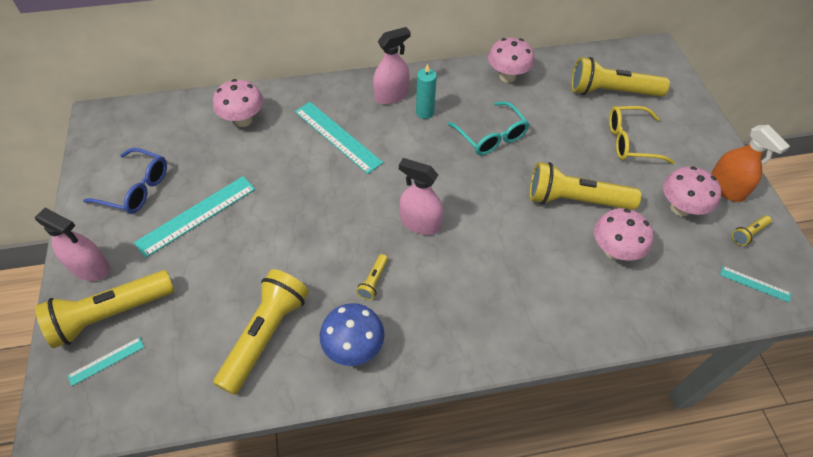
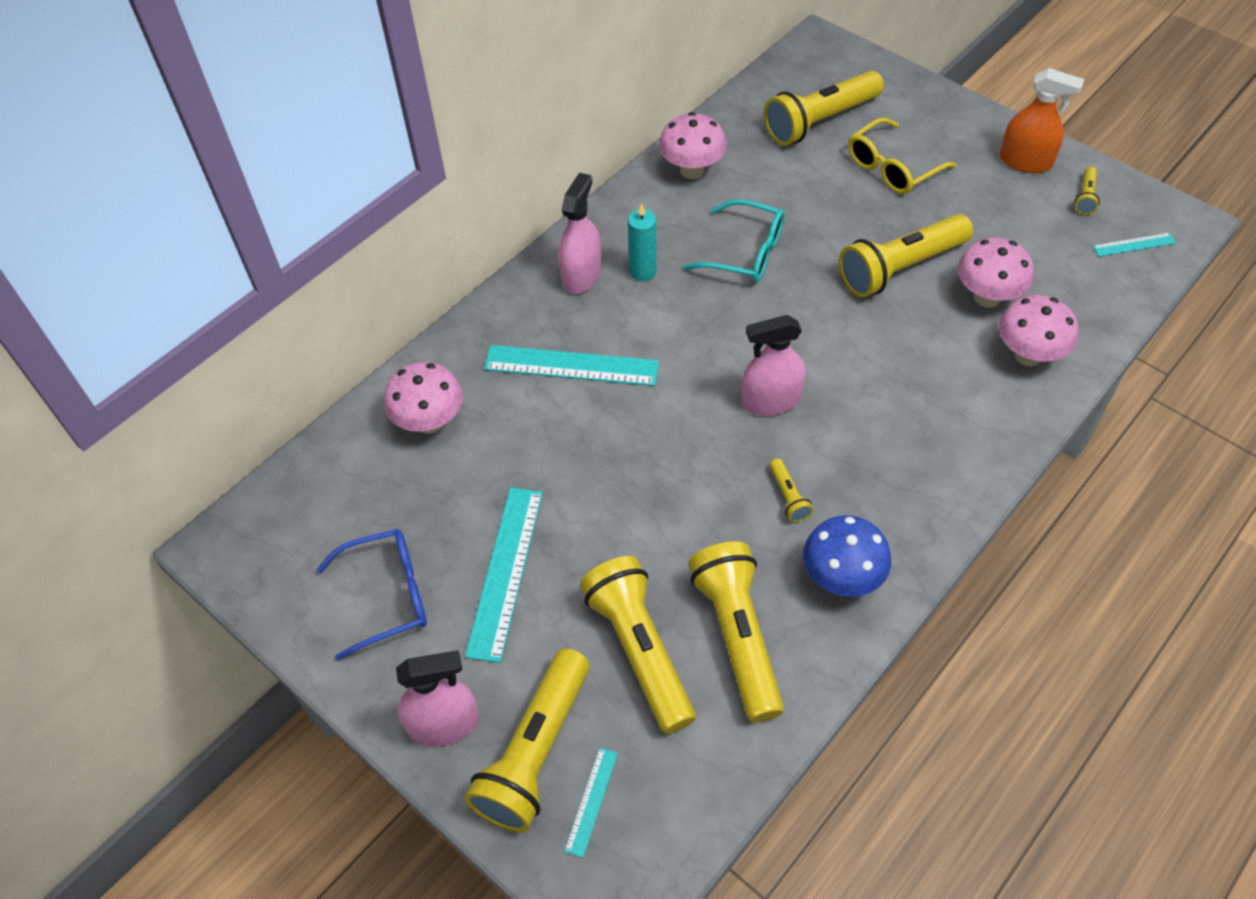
camera: 35 degrees left, 0 degrees up
pink mushroom [663,166,721,216] -> pink mushroom moved to [999,295,1078,366]
none -> yellow flashlight [580,556,696,734]

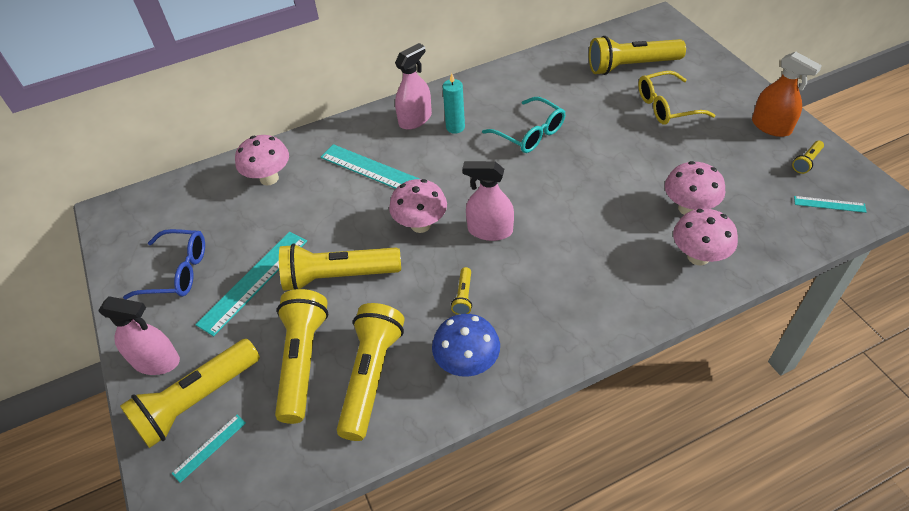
camera: 25 degrees right, 5 degrees down
pink mushroom [659,112,727,179] -> pink mushroom moved to [389,179,447,233]
yellow flashlight [839,214,973,297] -> yellow flashlight moved to [279,243,401,291]

